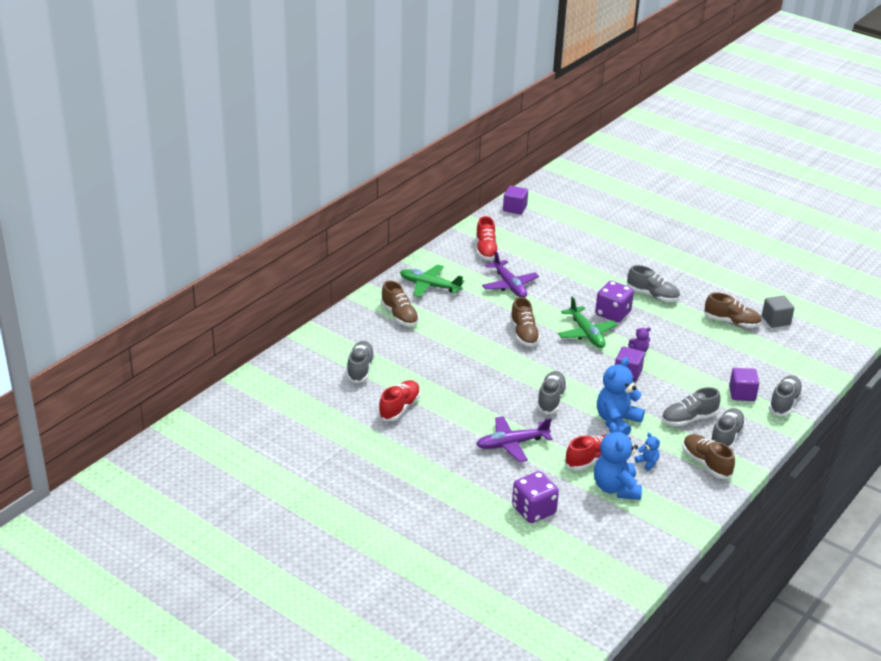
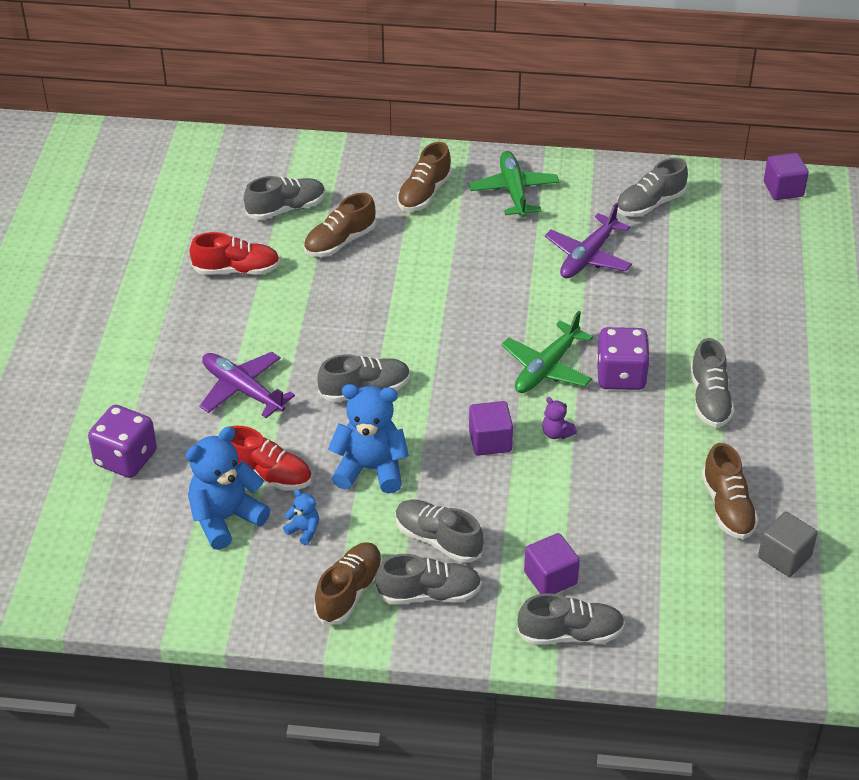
camera: 60 degrees right, 10 degrees up
red shoe [476,216,499,260] -> grey shoe [617,158,688,217]
brown shoe [510,297,540,347] -> brown shoe moved to [304,193,376,257]
blue teddy bear [635,433,660,471] -> blue teddy bear turned 75 degrees counterclockwise [283,490,319,545]

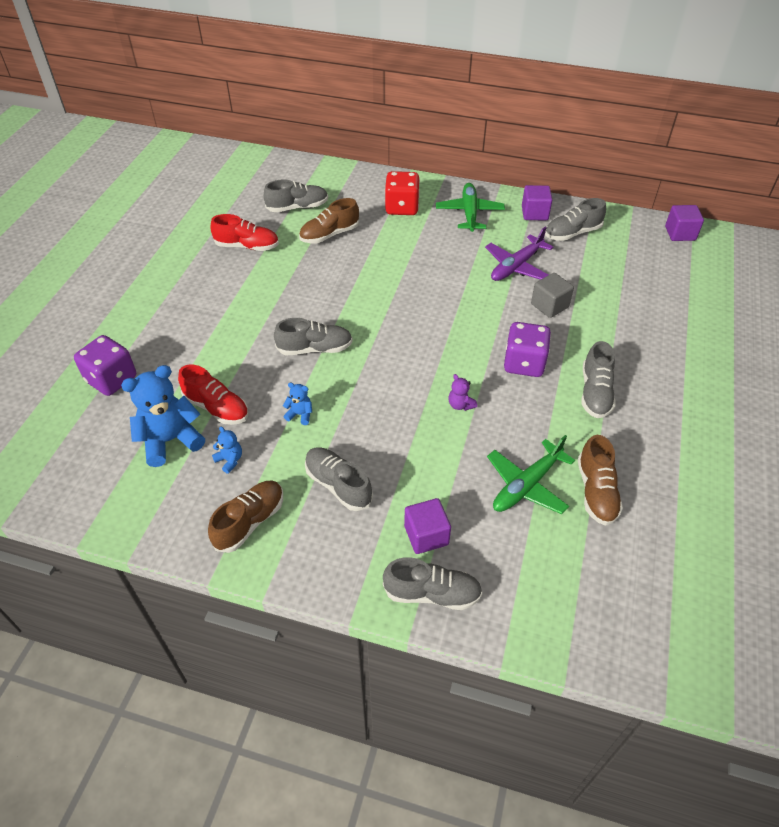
camera: 10 degrees right, 5 degrees up
purple plane [200,352,295,418] -> none
blue teddy bear [328,384,409,493] -> blue teddy bear [283,383,312,425], size x0.46
grey shoe [375,554,482,604] -> none
brown shoe [397,142,452,212] -> red dice [385,171,420,215]
purple cube [469,401,513,456] -> purple cube moved to [522,185,552,220]
green plane [501,311,593,393] -> green plane moved to [487,435,575,514]
grey cube [758,511,818,577] -> grey cube moved to [531,273,574,318]

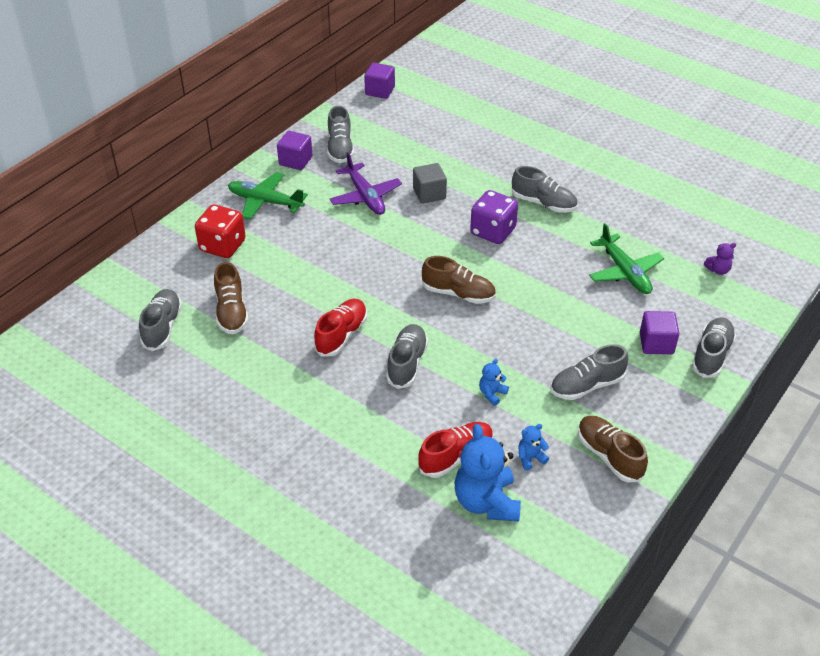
camera: 70 degrees left, 5 degrees down
purple dice [74,335,136,396] -> none
red shoe [211,214,279,251] -> red shoe moved to [314,299,367,356]
purple teddy bear [448,374,477,411] -> purple teddy bear moved to [704,243,736,275]
brown shoe [578,435,623,526] -> brown shoe moved to [422,256,496,304]

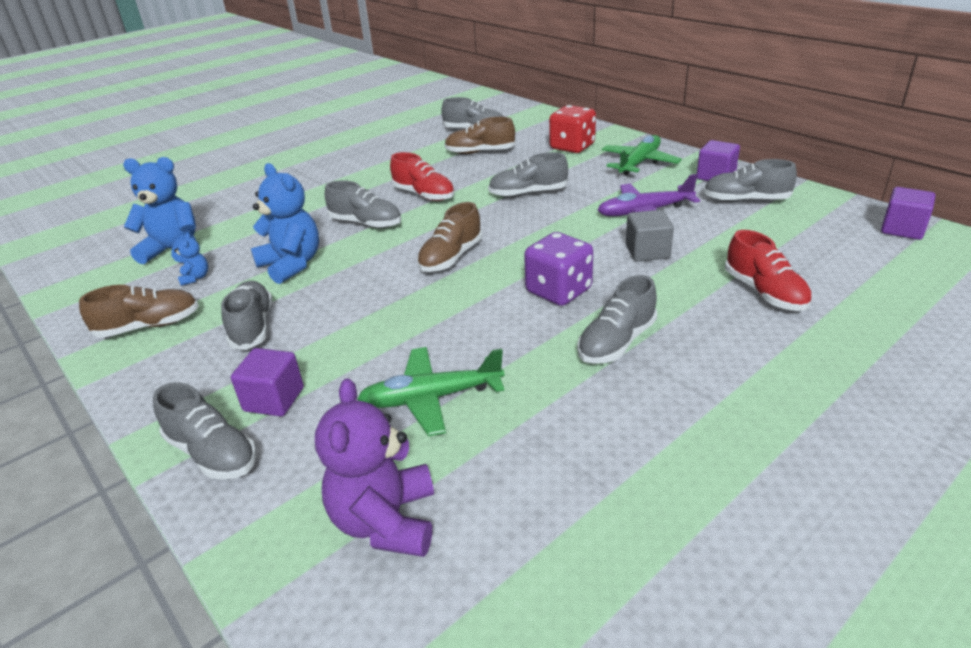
camera: 105 degrees right, 10 degrees down
red shoe [418,422,494,478] -> red shoe moved to [725,230,812,311]
blue teddy bear [479,359,509,406] -> blue teddy bear [251,163,319,284], size x2.17
purple teddy bear [704,243,736,275] -> purple teddy bear [315,378,434,557], size x2.17
none -> grey shoe [488,152,568,197]

